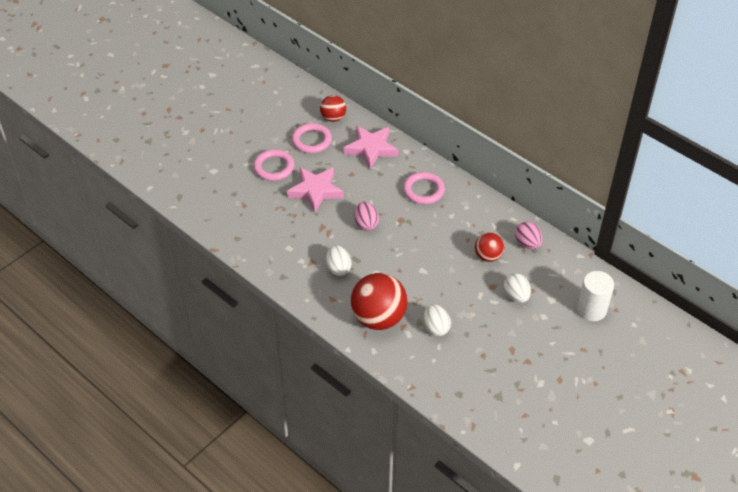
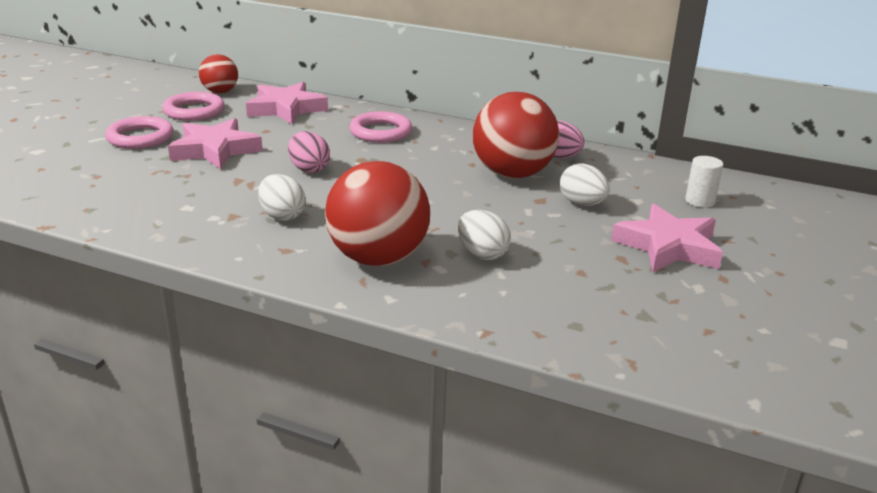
camera: 20 degrees left, 20 degrees down
red ball [475,232,504,262] -> red ball [473,92,559,179], size x1.83
white cylinder [577,271,614,321] -> white cylinder [685,156,723,208], size x0.62
none -> pink star [611,204,723,272]

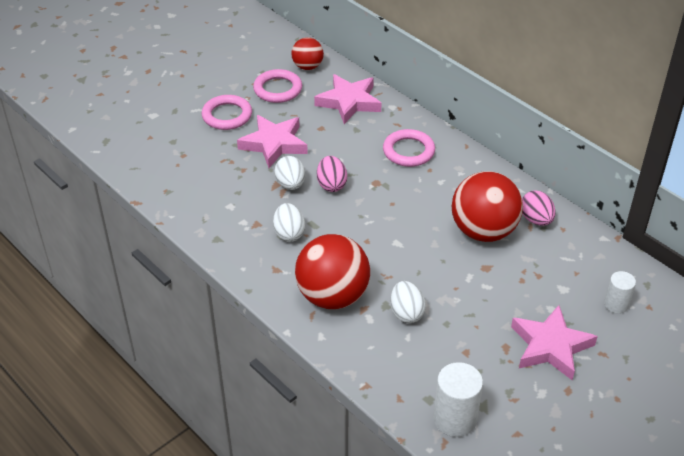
camera: 25 degrees right, 15 degrees up
white egg [560,164,610,206] -> white egg moved to [274,156,305,190]
none -> white cylinder [433,362,483,437]

